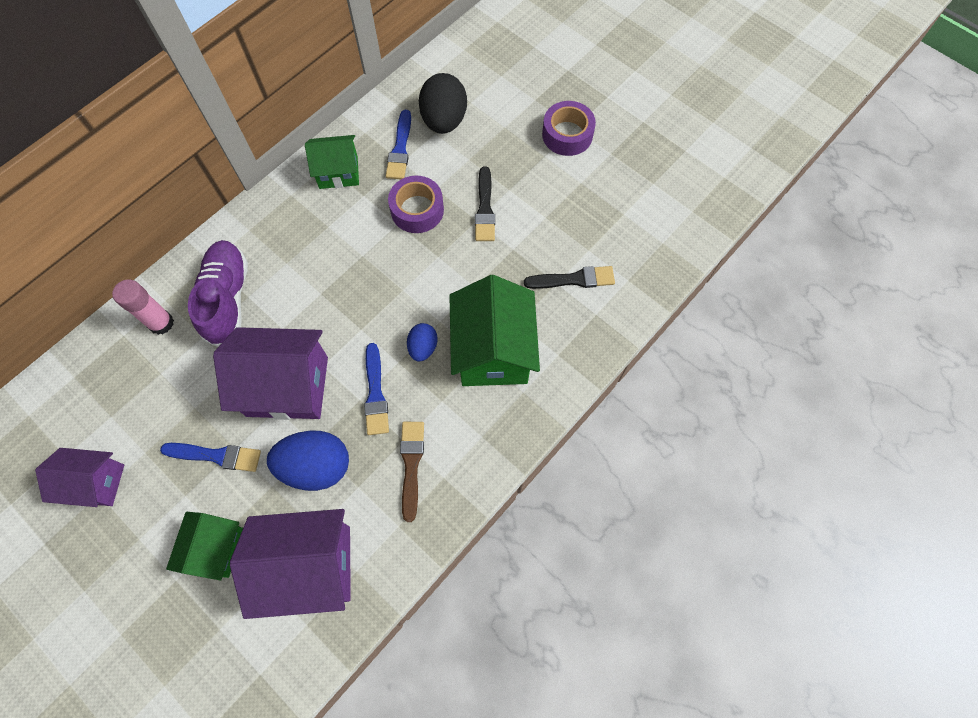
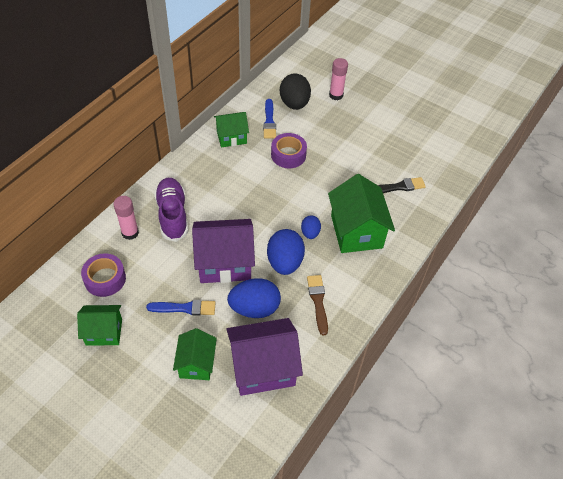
camera: 10 degrees left, 15 degrees down
purple house [35,448,124,507] -> green house [77,305,122,346]
blue brush [364,343,389,435] -> blue egg [267,229,305,275]
black brush [475,167,495,241] -> none
purple tape [542,101,596,156] -> purple tape moved to [81,253,126,297]
none -> pink glue stick [329,58,348,100]

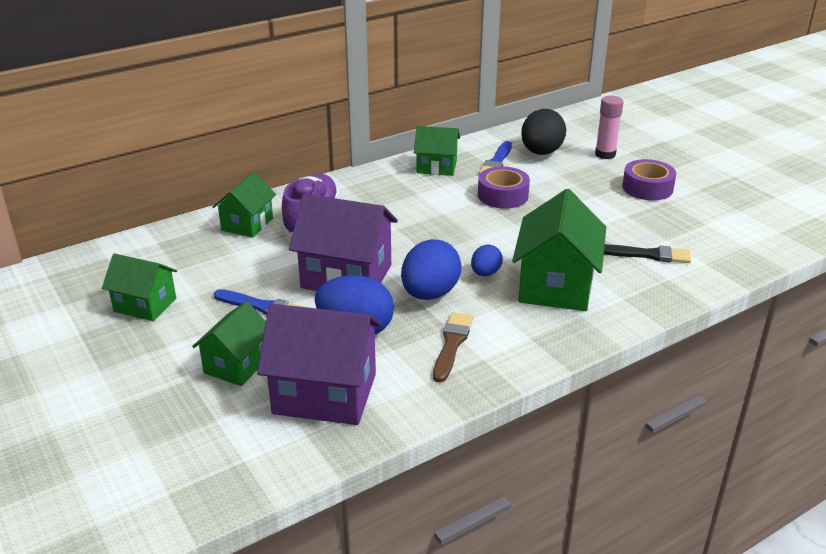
camera: 25 degrees right, 20 degrees down
purple tape [81,253,126,297] -> purple tape moved to [622,159,676,200]
pink glue stick [113,196,139,240] -> green house [213,172,276,238]

